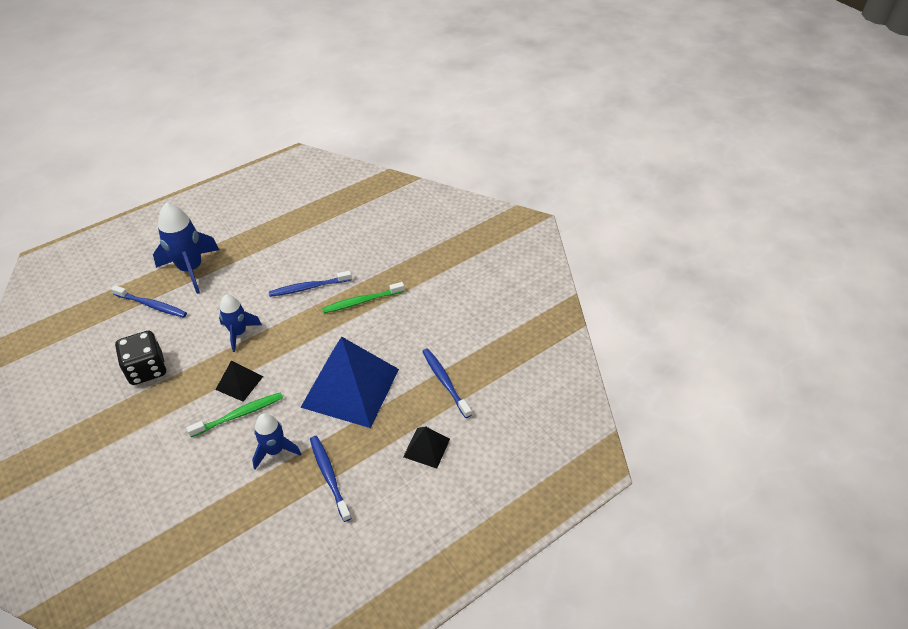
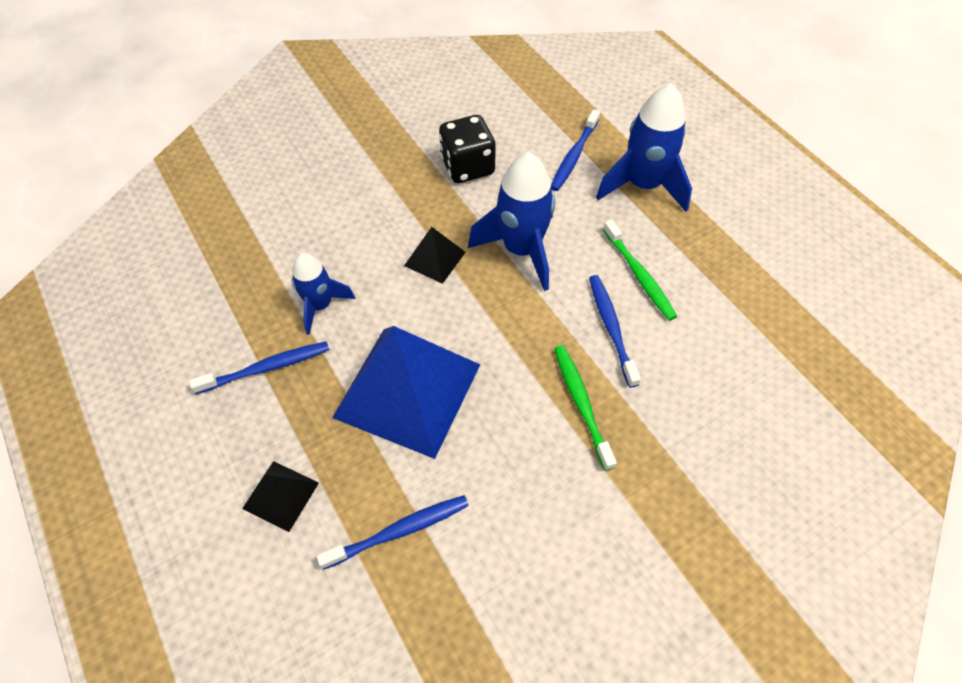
camera: 95 degrees right, 10 degrees up
green toothbrush [186,392,283,437] -> green toothbrush moved to [603,220,677,321]
blue rocket [219,294,262,352] -> blue rocket [468,152,555,291], size x1.63

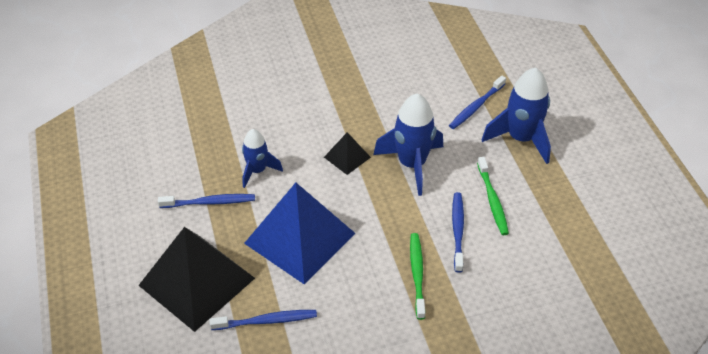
camera: 15 degrees right, 10 degrees down
black pyramid [242,461,319,532] -> black pyramid [138,227,255,332], size x2.19
black dice [439,115,496,183] -> none

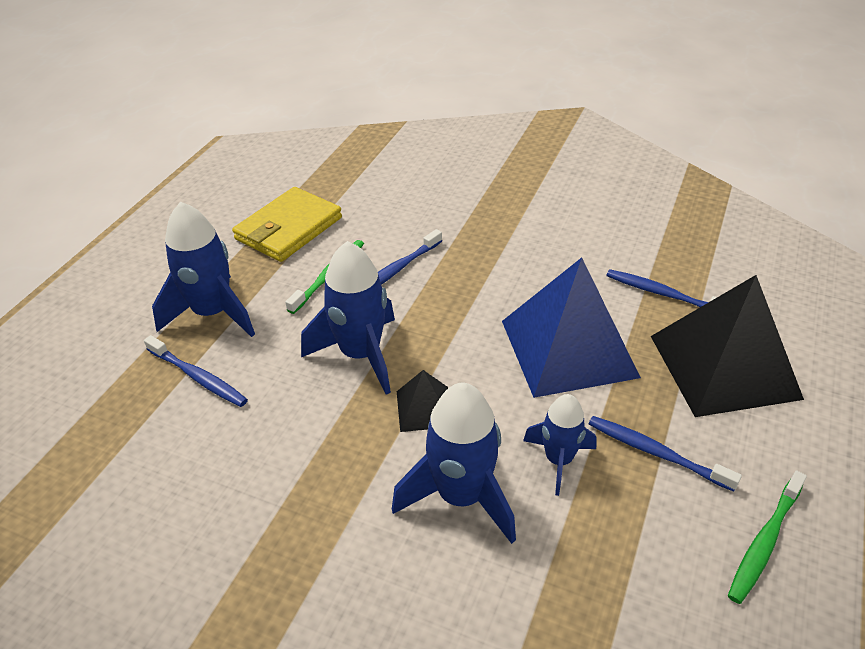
camera: 140 degrees left, 5 degrees down
green toothbrush [410,233,425,320] -> green toothbrush moved to [728,471,807,604]
blue toothbrush [449,75,506,129] -> blue toothbrush turned 45 degrees clockwise [144,335,248,407]
none -> yellow wallet [232,187,342,262]
none -> blue rocket [392,383,516,544]

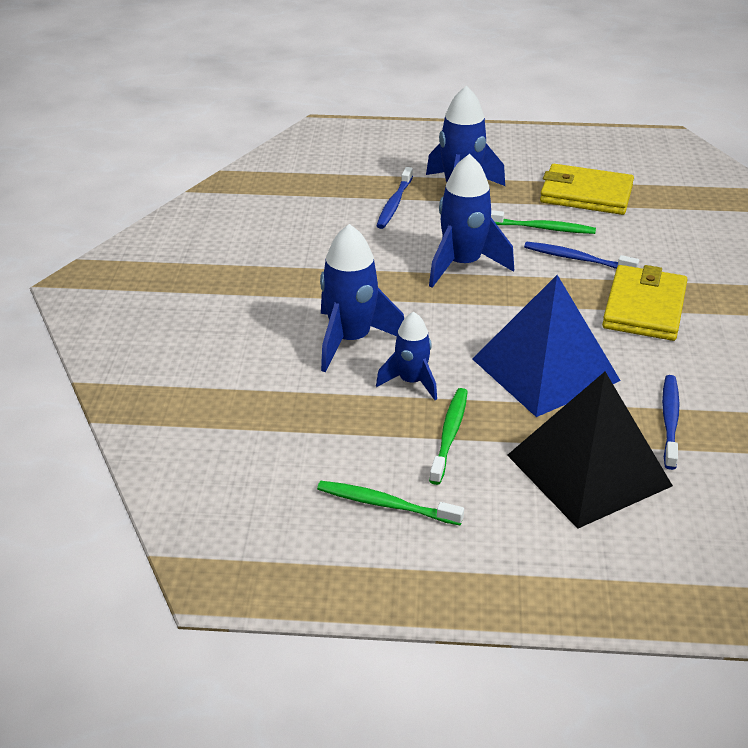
camera: 70 degrees right, 5 degrees down
black pyramid [397,370,448,432] -> none
blue toothbrush [589,416,742,492] -> green toothbrush [429,388,468,485]
none -> yellow wallet [602,265,688,341]

